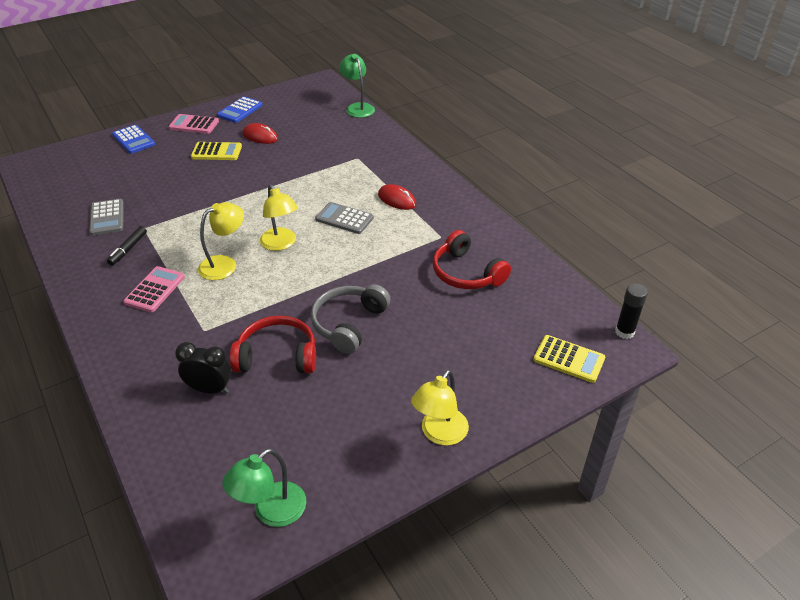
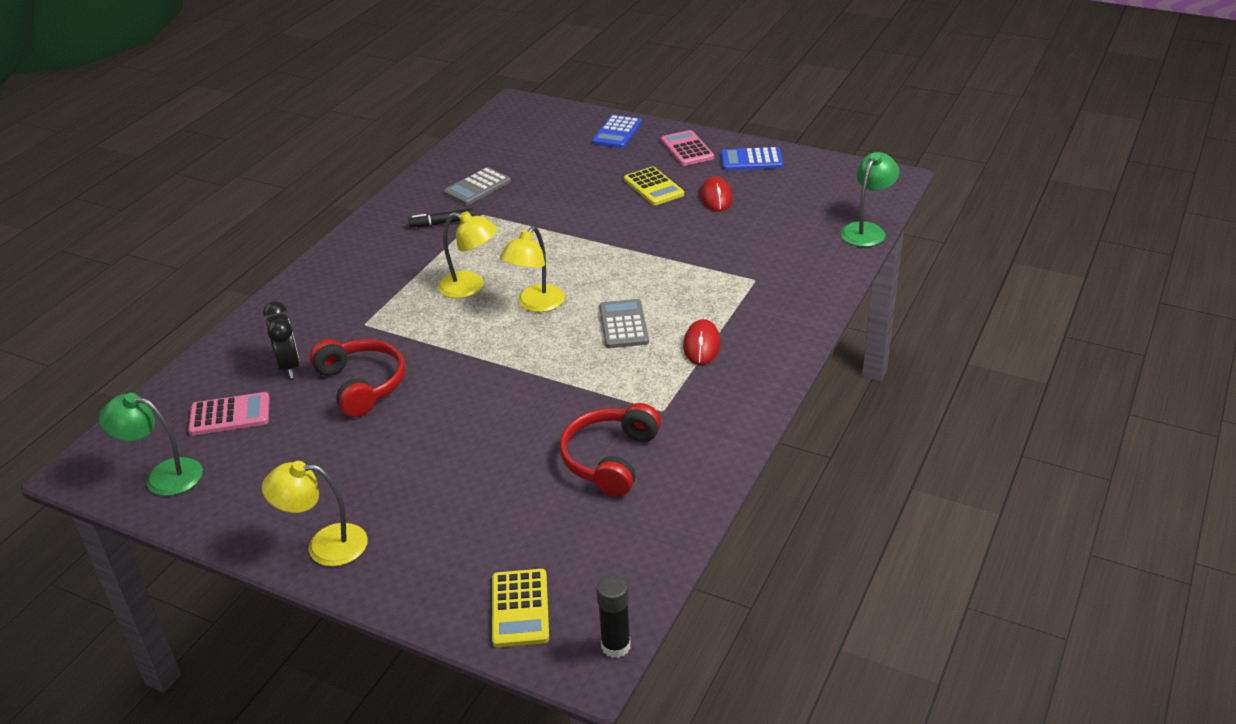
camera: 60 degrees right, 5 degrees down
pink calculator [124,266,185,312] -> pink calculator moved to [188,392,270,436]
grey headphones [311,284,391,354] -> none

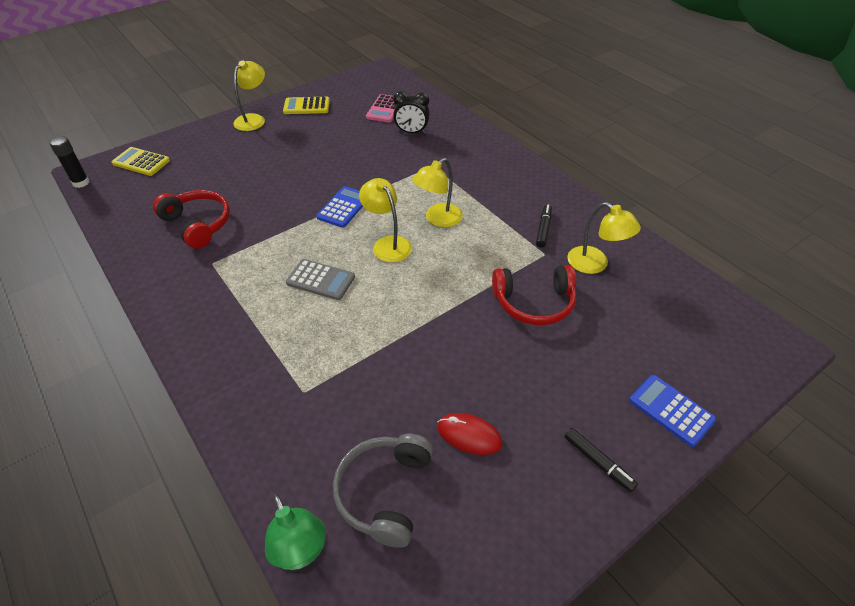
camera: 115 degrees right, 10 degrees up
green lamp [99,393,203,496] -> none
red headphones [310,339,405,417] -> red headphones moved to [492,265,576,325]
grey calculator [444,167,511,205] -> yellow lamp [567,202,641,274]
yellow calculator [624,167,684,205] -> yellow calculator moved to [283,97,330,114]
pink calculator [661,130,714,166] -> black marker [564,428,638,492]
red mouse [683,319,720,365] -> none
blue calculator [721,147,783,171] -> blue calculator moved to [316,186,363,228]
none -> grey headphones [333,434,433,548]

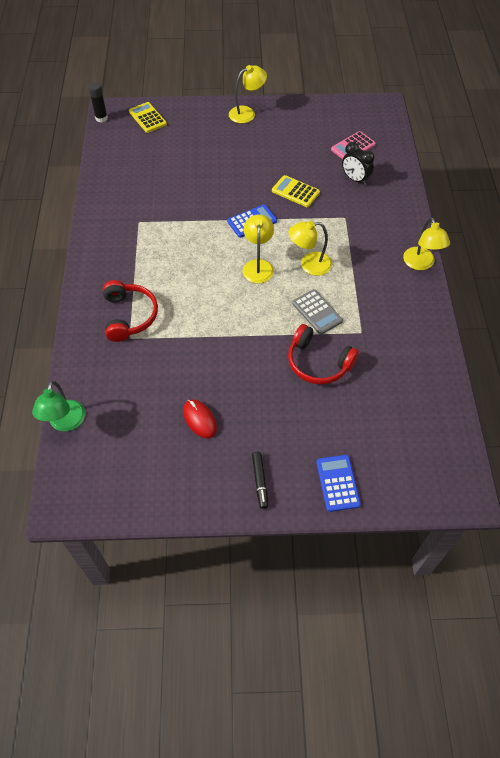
camera: 35 degrees right, 10 degrees up
red headphones [153,190,230,249] -> red headphones moved to [103,280,158,342]
yellow calculator [283,97,330,114] -> yellow calculator moved to [272,175,320,207]
grey calculator [286,259,355,300] -> grey calculator moved to [292,289,343,335]
grey headphones [333,434,433,548] -> none
black marker [536,204,552,248] -> none
yellow lamp [567,202,641,274] -> yellow lamp moved to [403,217,450,270]

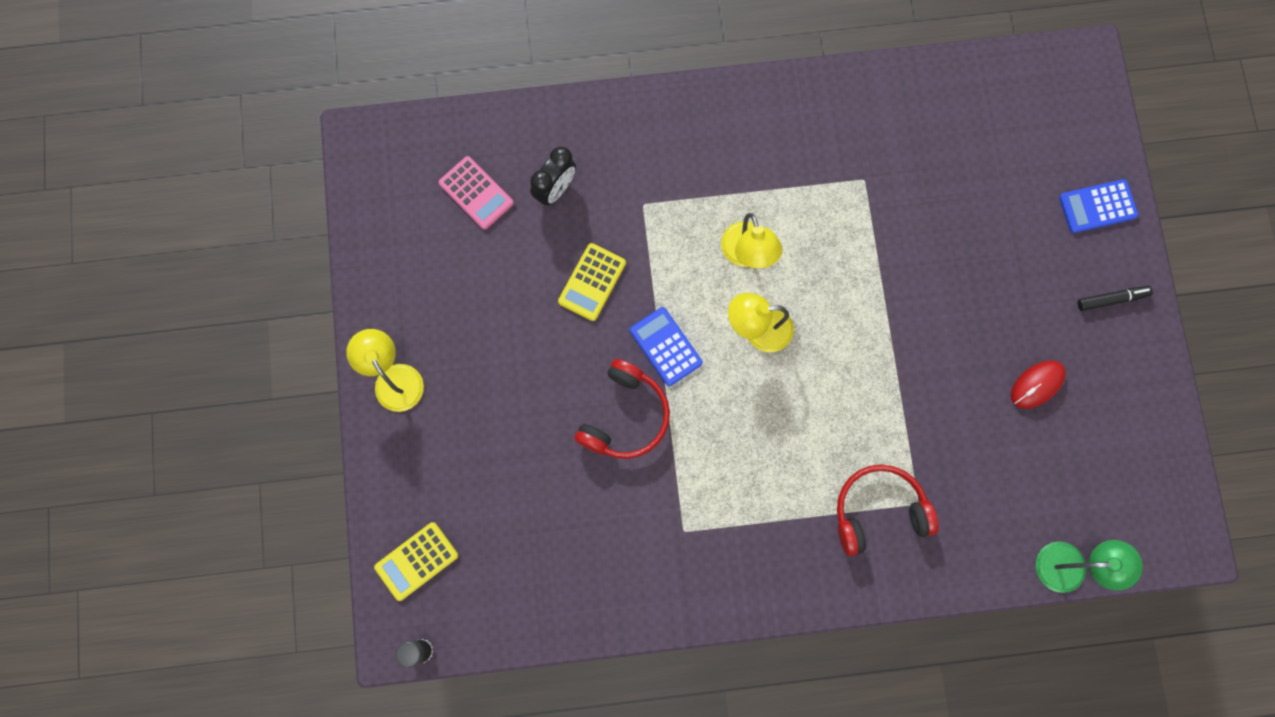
camera: 95 degrees left, 20 degrees up
red headphones [288,324,359,384] -> red headphones moved to [574,359,670,459]
grey calculator [292,289,343,335] -> none
yellow lamp [403,217,450,270] -> none

